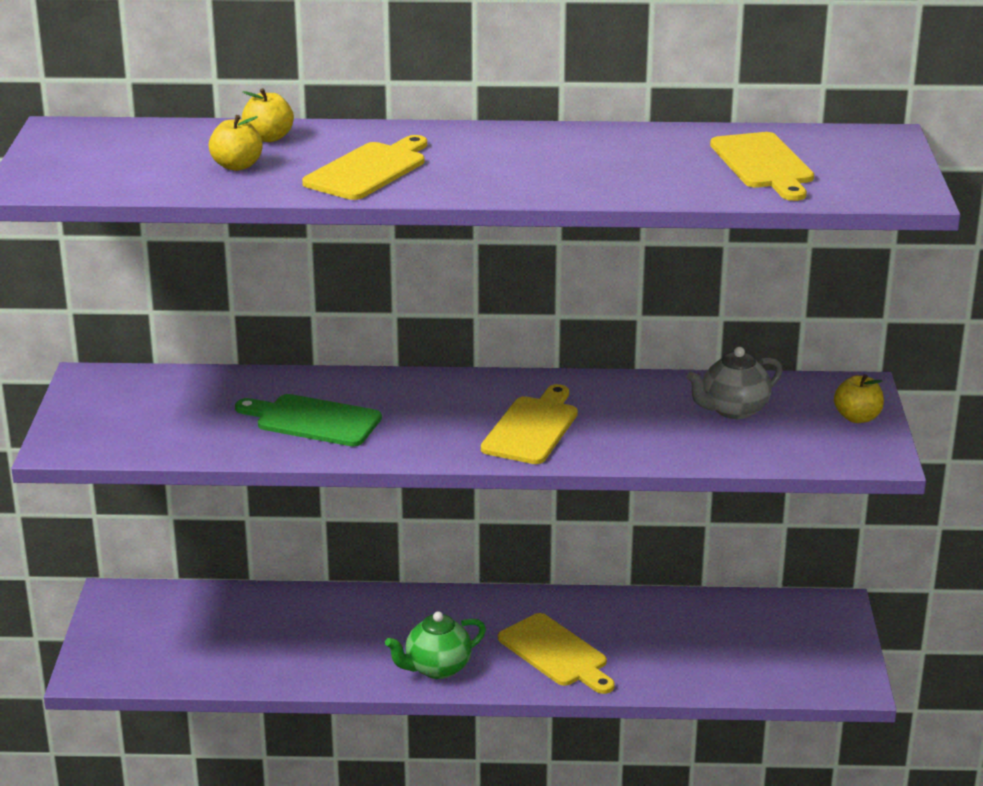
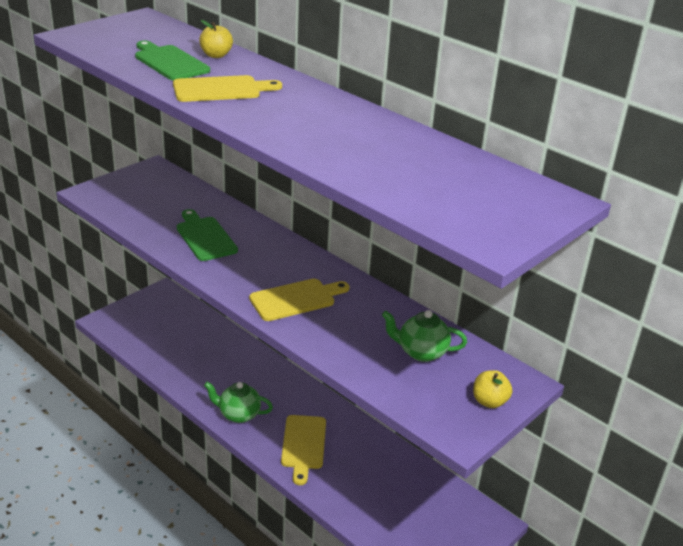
camera: 40 degrees right, 5 degrees up
yellow apple [209,115,263,171] -> green cutting board [135,40,210,81]
grey teapot [687,347,783,419] -> green teapot [382,310,467,362]
yellow cutting board [710,132,814,201] -> none

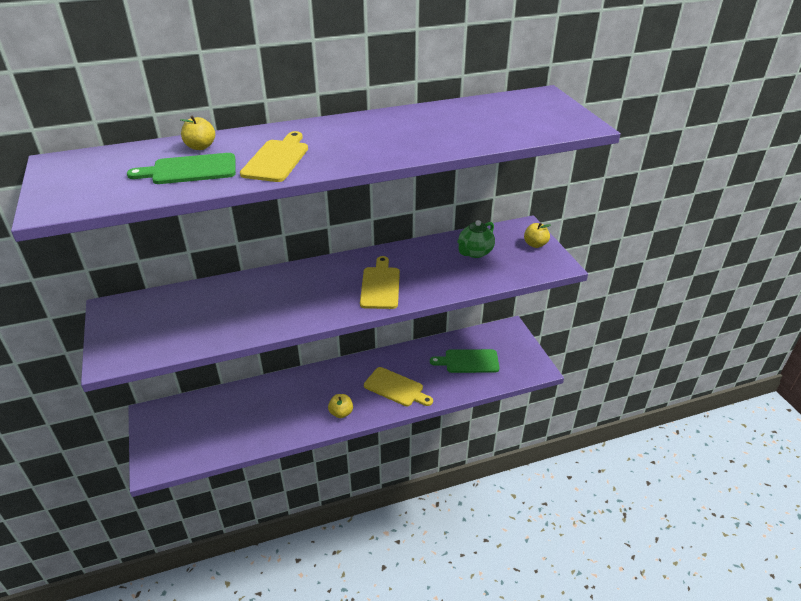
camera: 60 degrees left, 5 degrees up
green cutting board [177,209,238,261] -> green cutting board moved to [430,349,499,373]
green teapot [204,382,273,423] -> yellow apple [328,394,353,418]

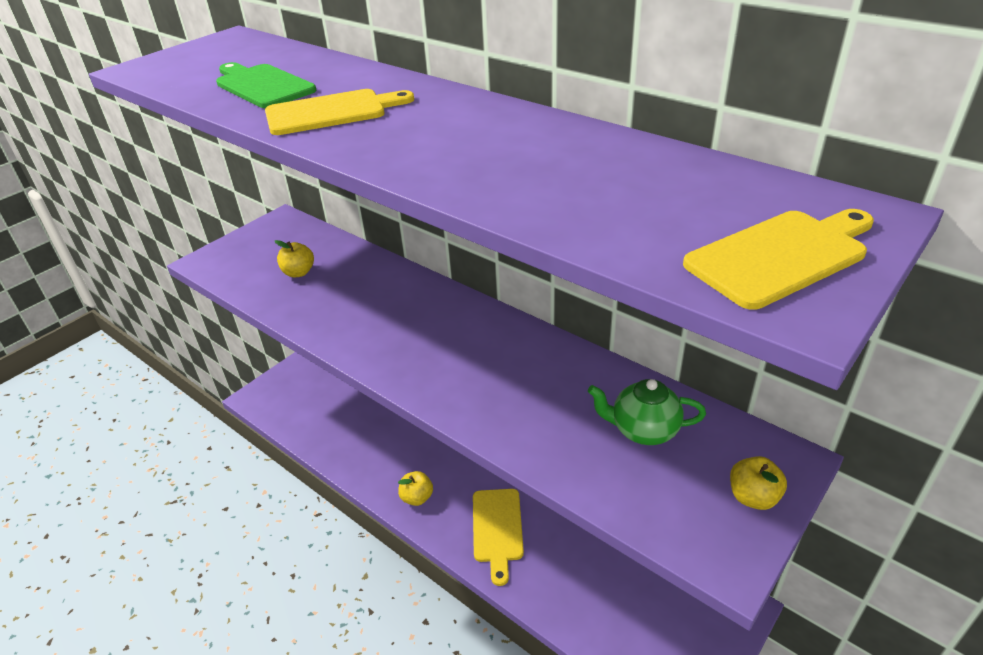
camera: 60 degrees right, 0 degrees up
yellow apple [180,115,215,150] -> yellow apple moved to [275,240,314,277]
yellow cutting board [360,256,400,309] -> yellow cutting board moved to [683,209,874,310]
green cutting board [430,349,499,373] -> none

